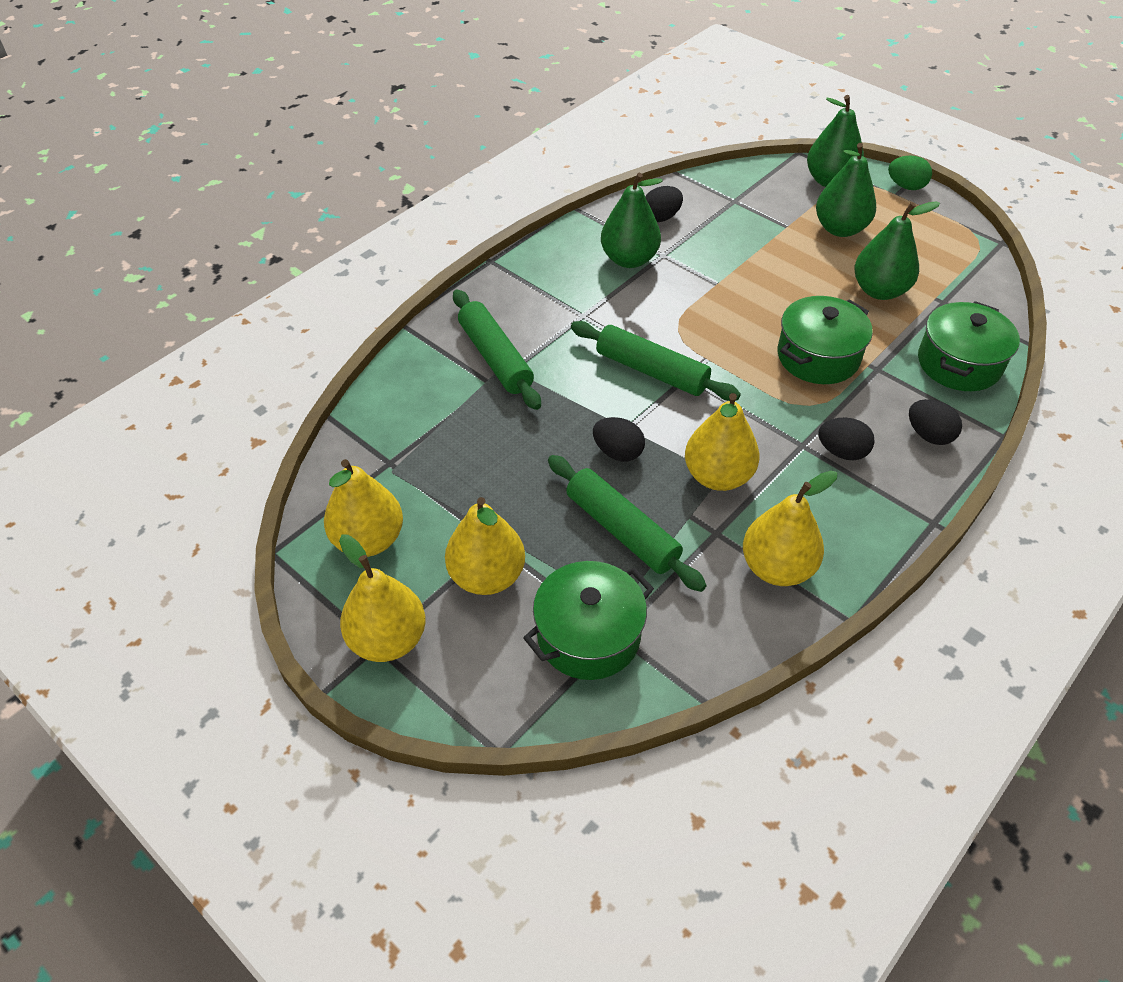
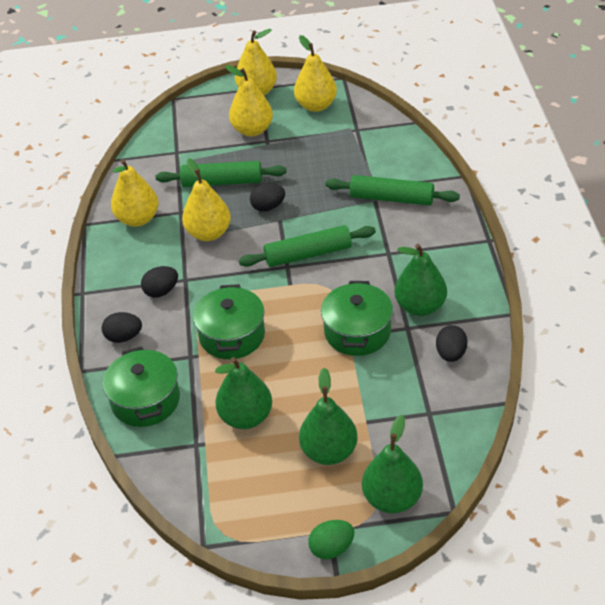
camera: 135 degrees right, 5 degrees down
green pot [523,561,654,680] -> green pot moved to [321,281,393,356]

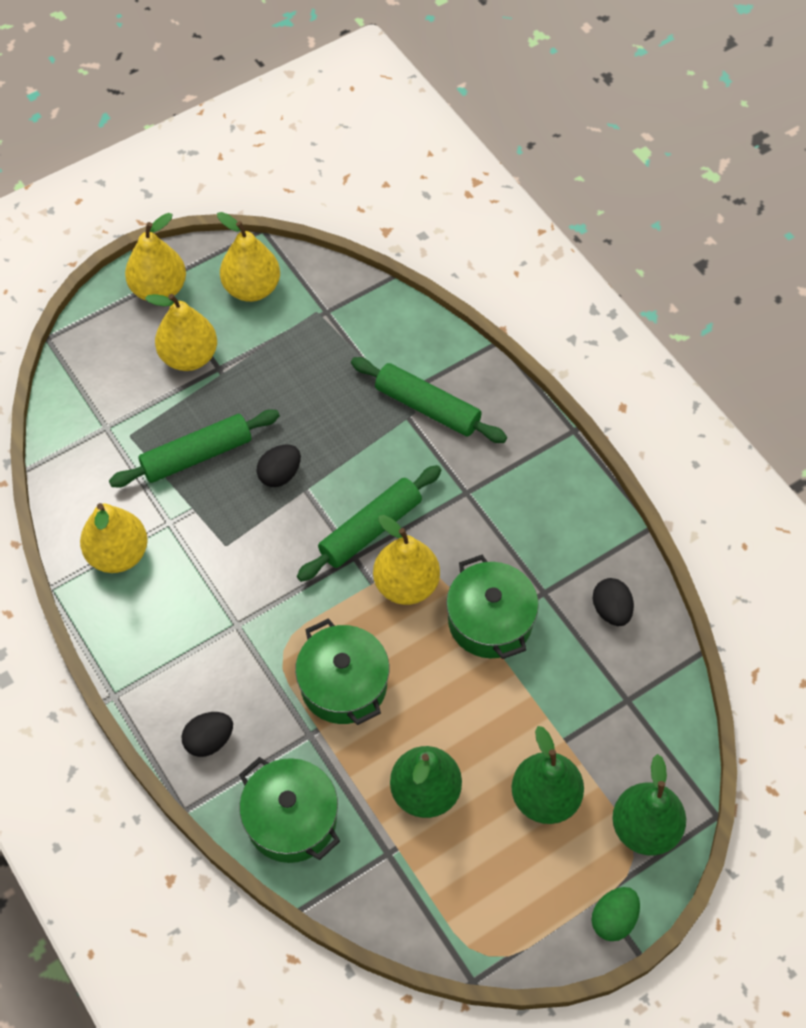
camera: 30 degrees left, 15 degrees up
black egg [141,266,178,297] -> none
yellow pear [182,158,231,241] -> yellow pear moved to [373,515,440,605]
green rolling pin [325,175,460,206] -> green rolling pin turned 45 degrees clockwise [351,357,507,443]
green pear [395,244,447,316] -> none

